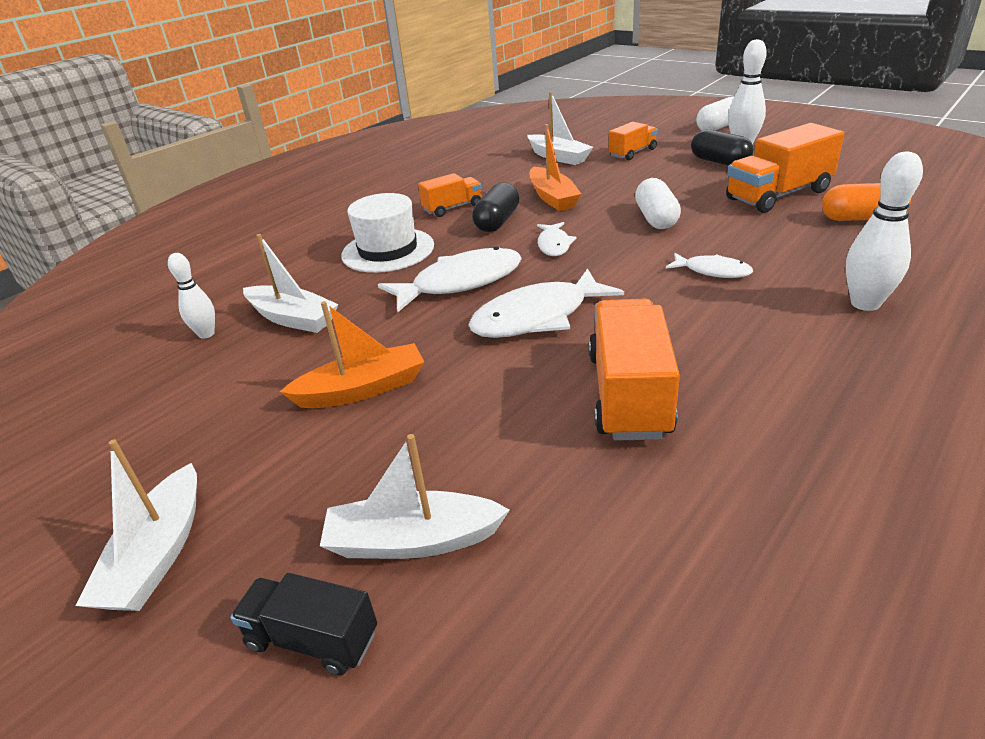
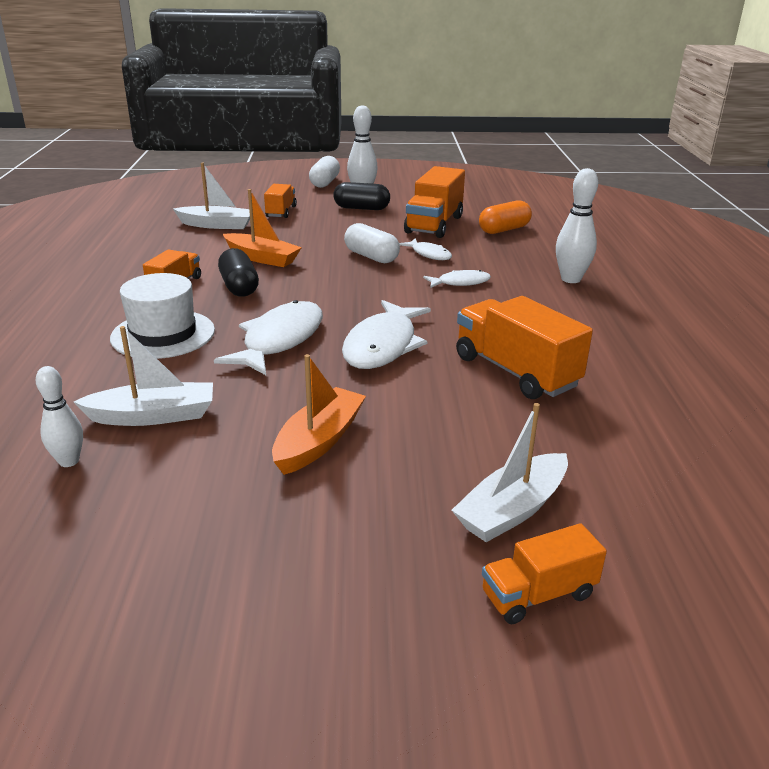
camera: 45 degrees left, 5 degrees down
white boat [76,439,197,611] -> none
black truck [230,573,377,676] -> orange truck [482,523,607,624]
white fish [537,222,576,256] -> white fish moved to [399,238,452,260]

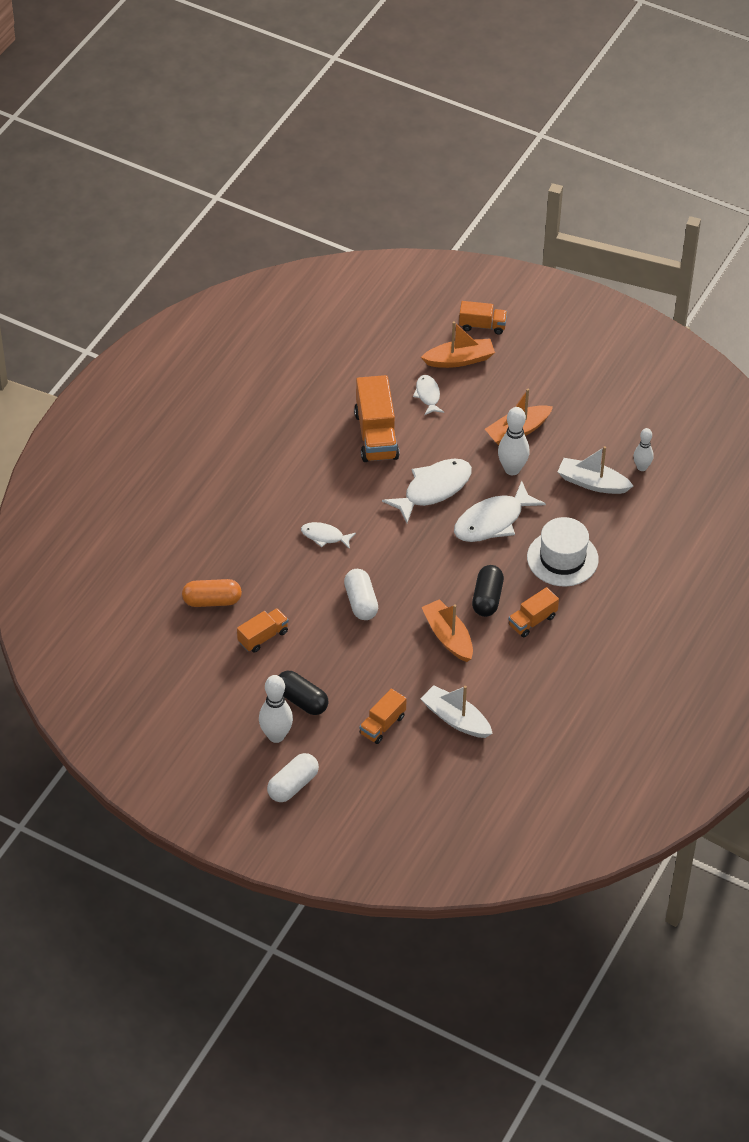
camera: 150 degrees left, 20 degrees up
white fish [399,238,452,260] -> white fish moved to [413,375,444,415]
orange truck [404,166,465,238] -> orange truck [237,608,289,653], size x0.58
white boat [452,403,568,542] -> orange boat [421,321,495,368]
white bowling pin [556,168,598,283] -> white bowling pin moved to [498,407,530,475]

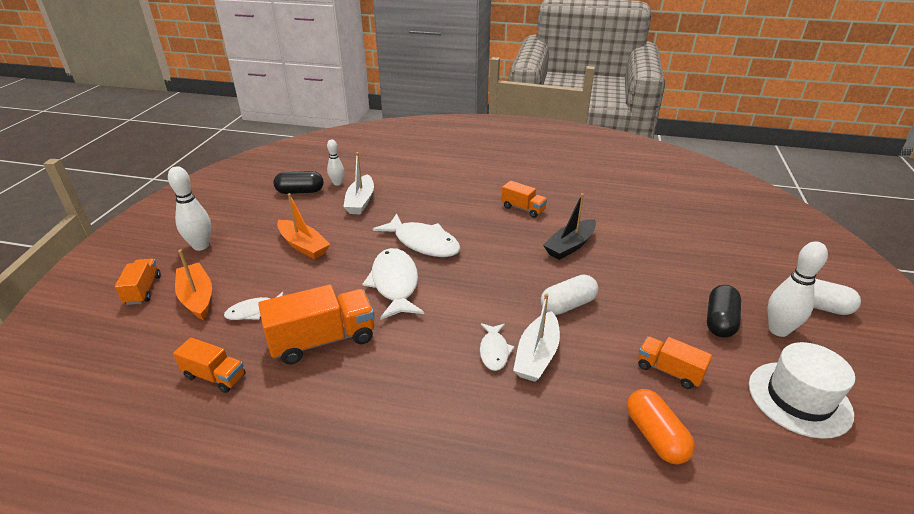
camera: 105 degrees left, 15 degrees down
orange truck [359,689,407,744] -> orange truck moved to [173,338,246,393]
white fish [382,459,472,523] -> white fish turned 45 degrees clockwise [362,248,424,320]
orange boat [421,599,473,662] -> black boat [543,193,596,260]
white boat [421,685,493,738] -> white boat moved to [513,293,560,382]
black capsule [472,565,504,617] -> black capsule moved to [273,171,323,194]
white bowling pin [498,407,530,475] -> white bowling pin moved to [168,166,211,251]
white hat [527,517,599,587] -> white hat moved to [749,342,855,439]

